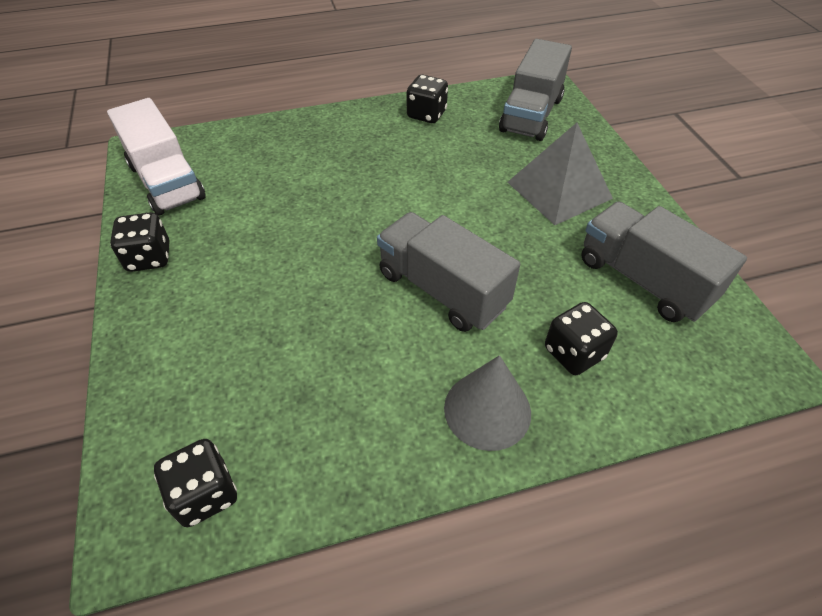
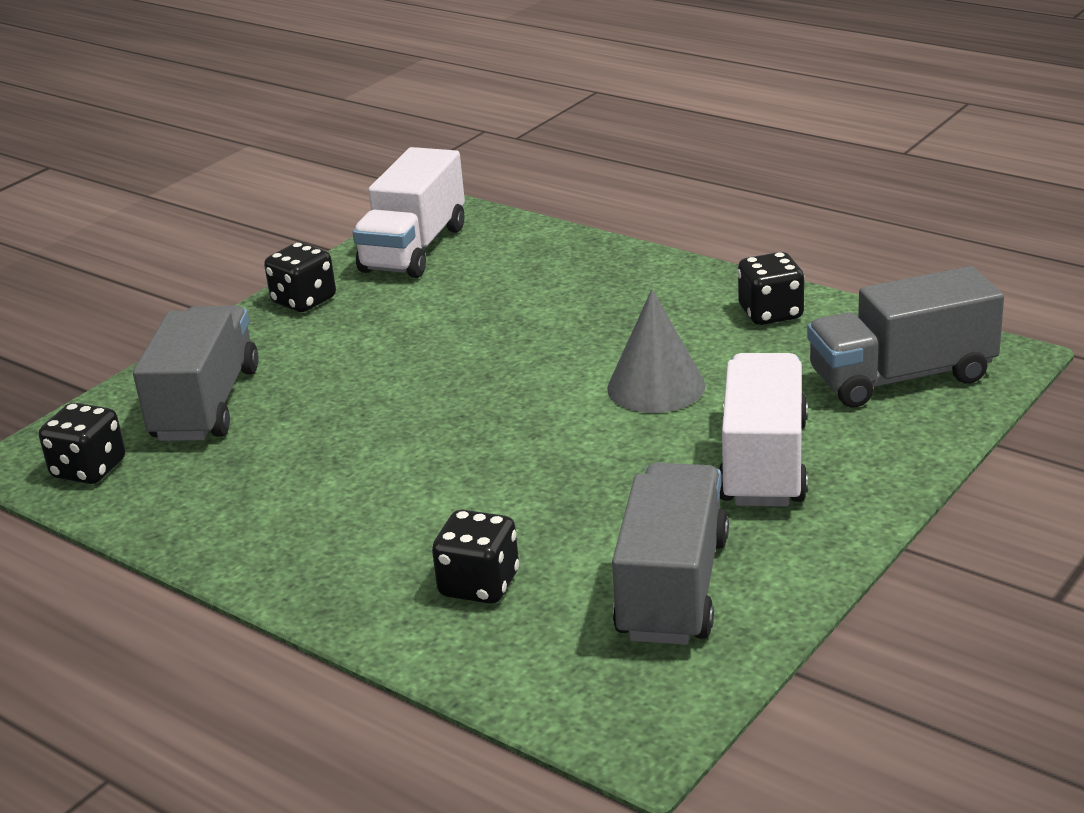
camera: 55 degrees right, 20 degrees down
grey truck [377,212,520,332] -> grey truck moved to [133,306,259,441]
grey cone [444,355,531,451] -> grey cone moved to [607,289,705,413]
grey pyramid [507,123,613,225] -> white truck [719,353,808,507]

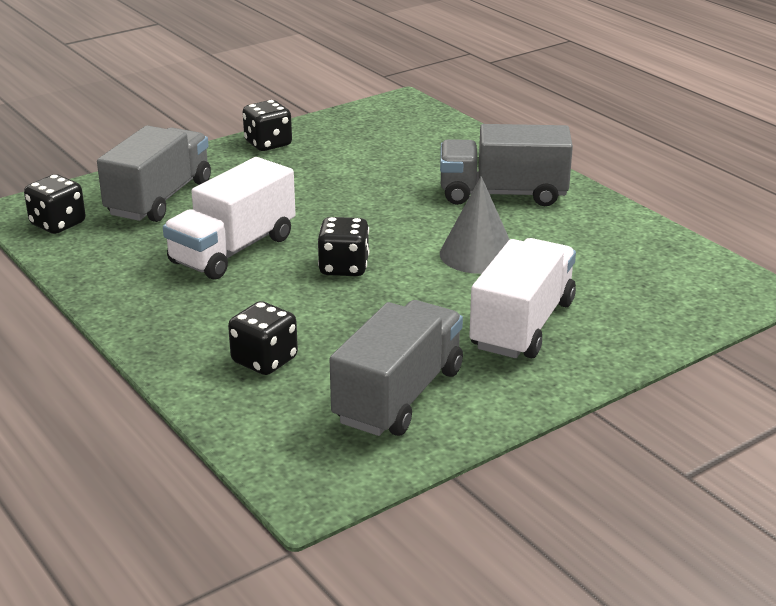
camera: 15 degrees right, 0 degrees up
white truck [352,147,465,278] -> white truck moved to [163,157,296,280]
black dice [737,252,805,325] -> black dice moved to [318,217,369,276]
grey truck [807,266,1004,407] -> grey truck moved to [440,124,573,206]

